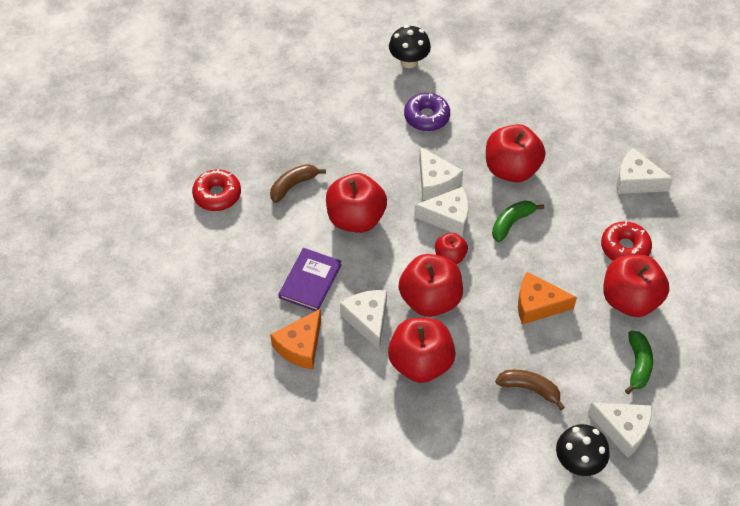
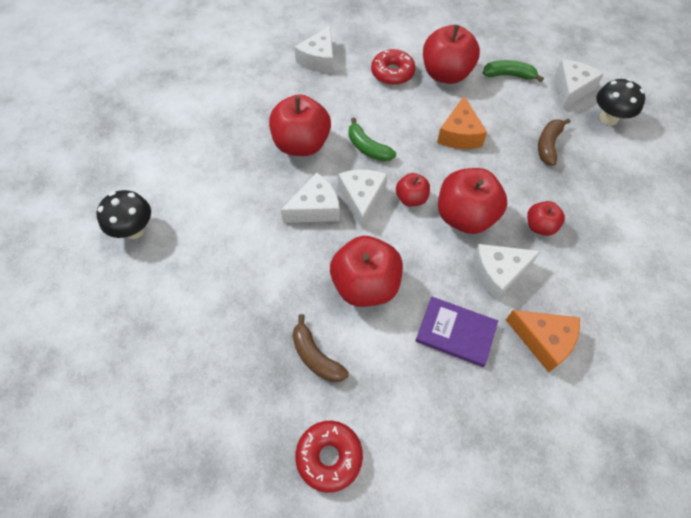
camera: 90 degrees left, 5 degrees up
red apple [388,318,456,383] -> red apple [527,201,565,236], size x0.53
purple donut [404,93,450,131] -> none

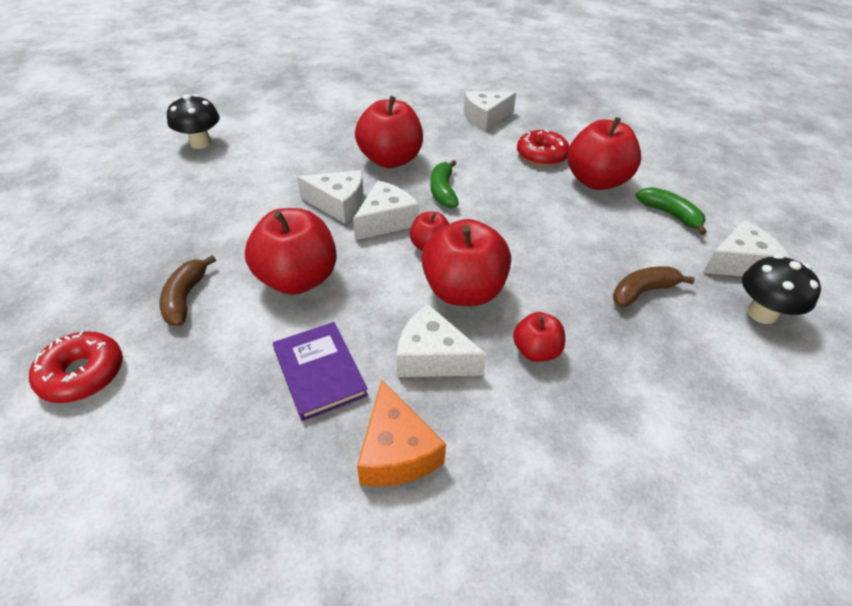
camera: 40 degrees right, 15 degrees down
orange cheese [437,96,487,149] -> none

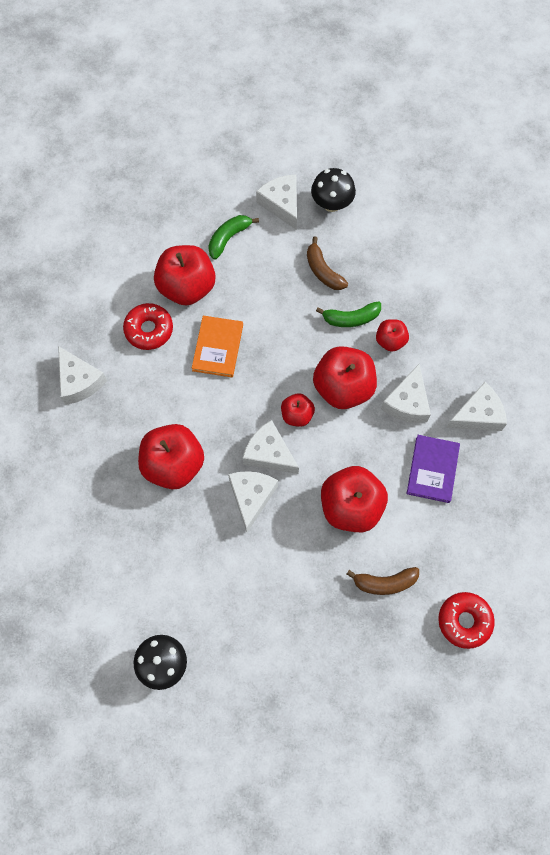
camera: 95 degrees left, 25 degrees up
purple book [273,322,368,421] -> purple book turned 45 degrees counterclockwise [407,435,460,503]
orange cheese [357,380,446,487] -> white cheese [446,382,507,431]
green banana [430,160,459,208] -> green banana moved to [316,302,381,327]
none -> orange book [192,316,243,377]

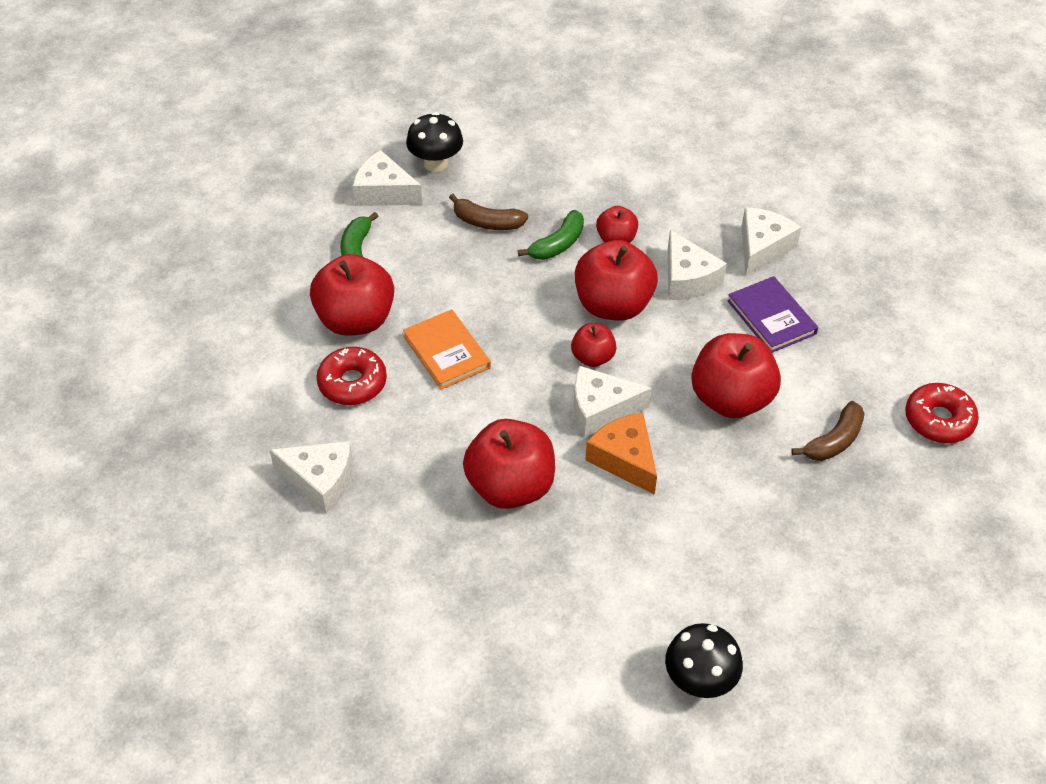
camera: 40 degrees left, 20 degrees down
white cheese [228,471,278,532] -> orange cheese [585,413,657,495]

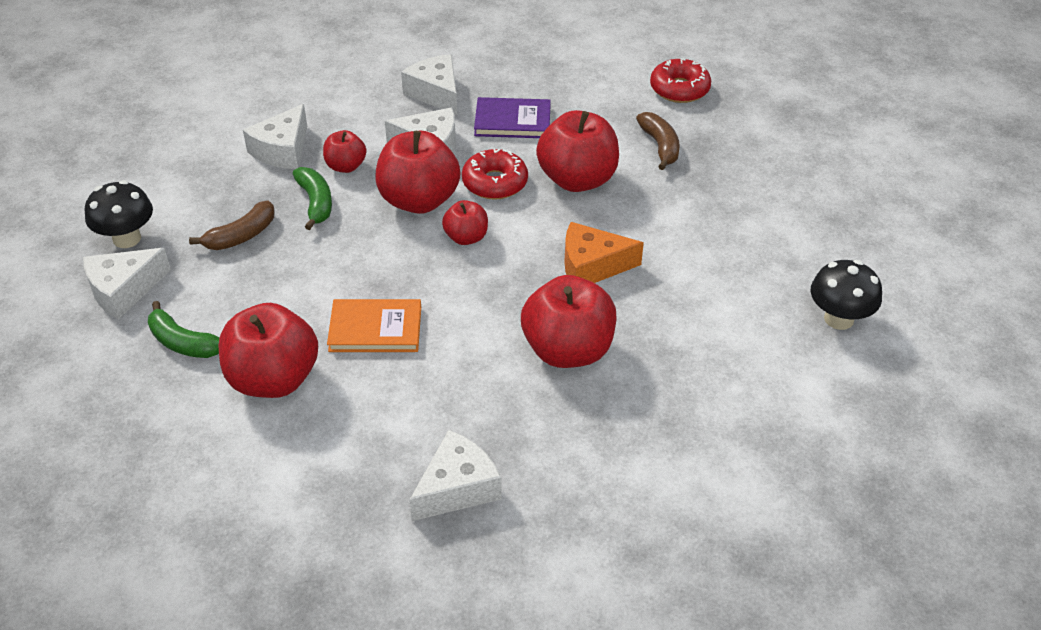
camera: 60 degrees left, 5 degrees down
red donut [316,347,387,405] -> red donut moved to [462,149,528,200]
white cheese [574,366,652,437] -> white cheese moved to [243,104,307,169]

